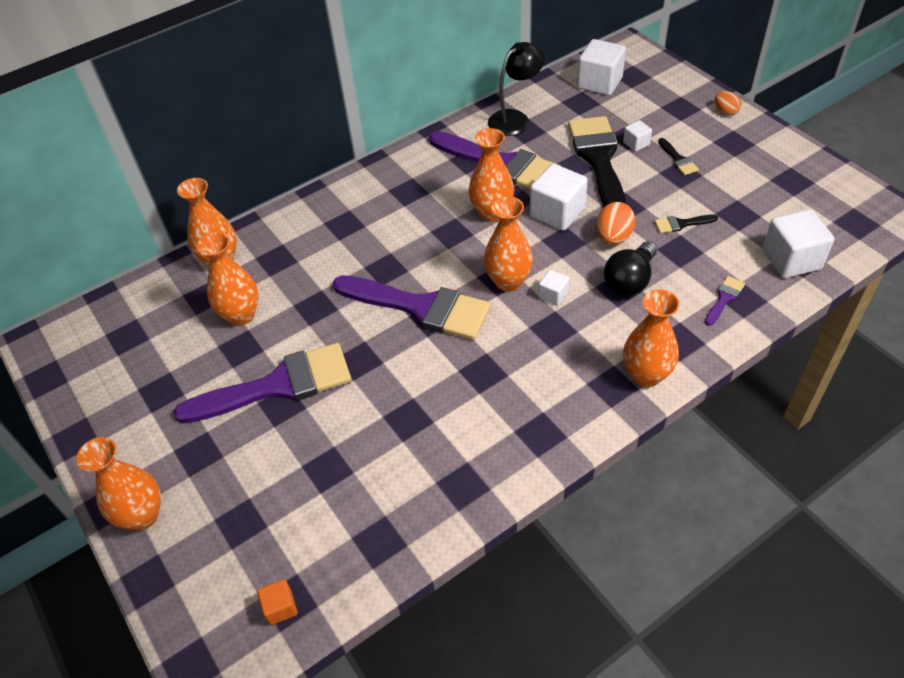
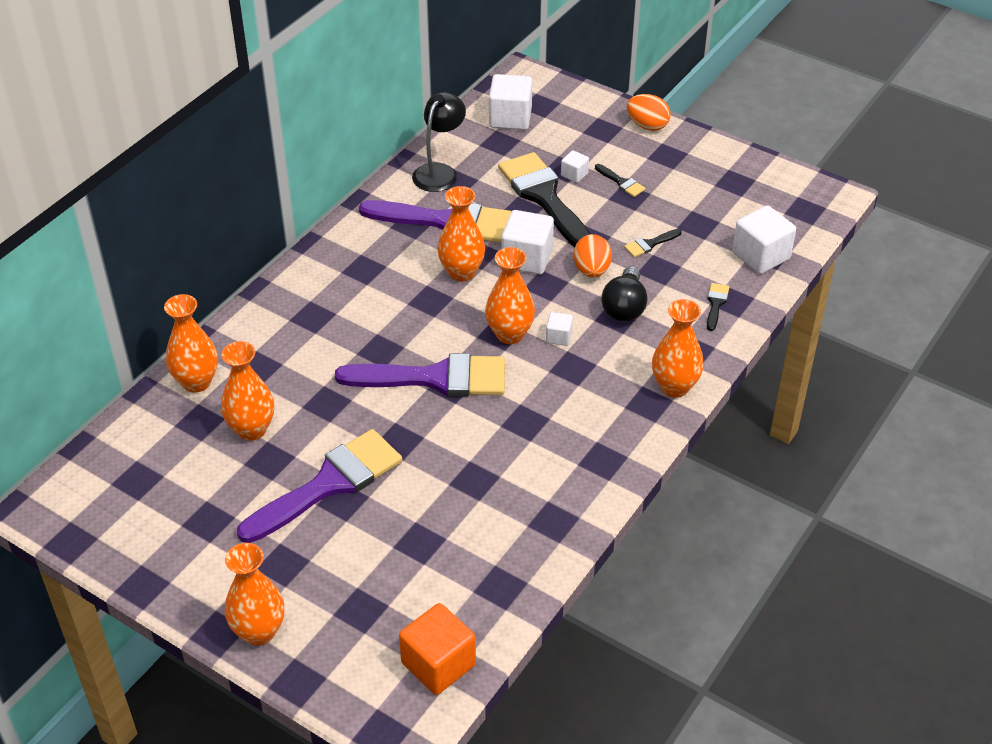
camera: 25 degrees left, 5 degrees down
orange cube [257,579,298,625] -> orange cube [399,603,476,695], size x1.98
purple brush [705,276,745,326] -> black brush [707,283,729,331]
orange egg [715,91,741,115] -> orange egg [627,94,671,131], size x1.55

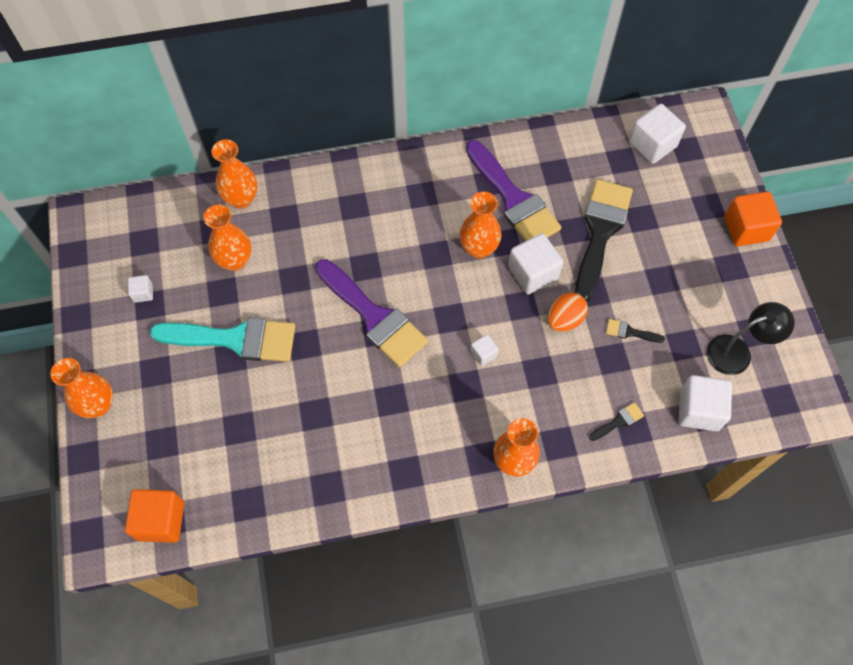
camera: 45 degrees right, 20 degrees up
purple brush [237,429,402,543] -> turquoise brush [150,318,295,362]
black lamp [412,92,466,192] -> black lamp moved to [707,302,795,375]
orange vase [485,247,535,344] -> none
white cube [561,150,589,183] -> white cube moved to [128,275,153,303]
black brush [595,164,646,197] -> none
black light bulb [601,266,647,322] -> none
orange egg [627,94,671,131] -> orange cube [724,191,782,246]

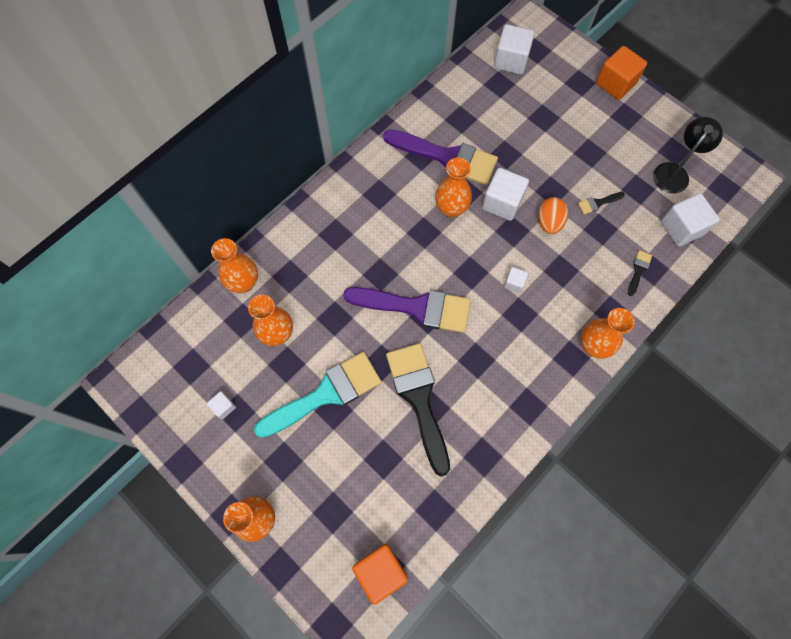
camera: 35 degrees left, 5 degrees up
black brush [575,179,633,301] -> black brush moved to [386,343,450,477]

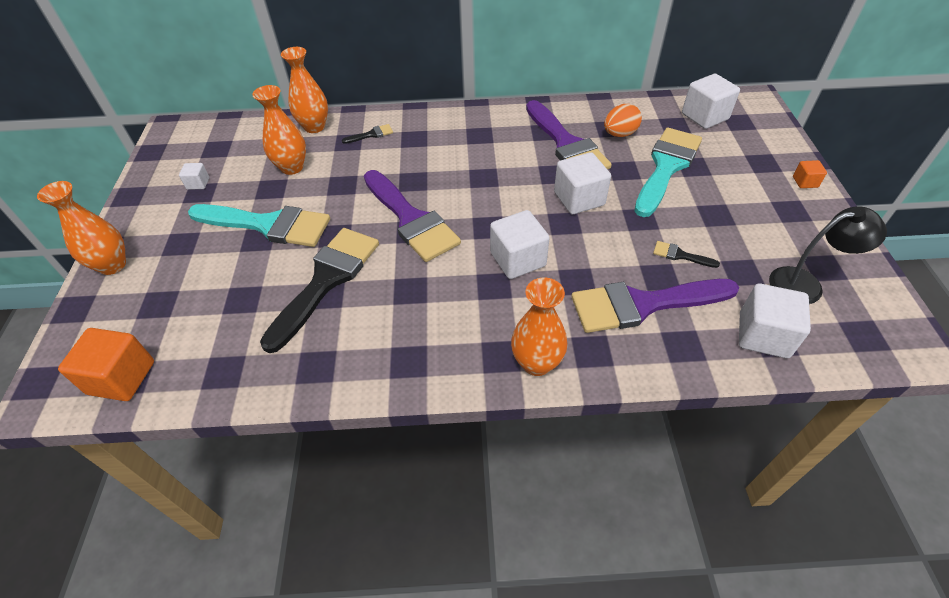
camera: 45 degrees right, 20 degrees down
orange vase [435,157,472,218] -> none
white cube [504,267,528,293] -> white cube [490,210,550,279], size x1.98
orange egg [538,197,568,234] -> orange egg moved to [604,104,642,137]
orange cube [596,46,647,100] -> orange cube [793,160,827,188], size x0.51
black brush [628,250,652,296] -> black brush moved to [342,124,393,144]
none -> purple brush [571,279,739,333]
none -> turquoise brush [634,128,702,217]

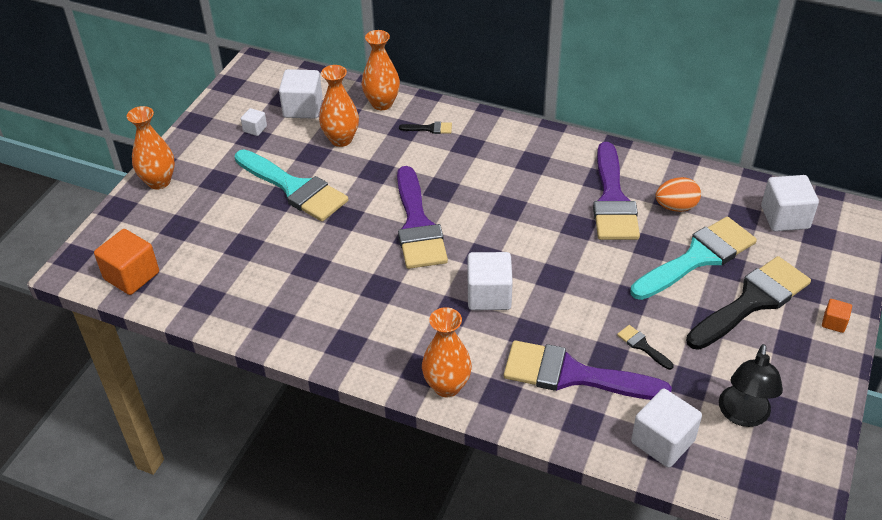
camera: 25 degrees right, 5 degrees down
black brush [260,228,379,353] -> black brush moved to [686,256,811,350]
white cube [554,152,611,214] -> white cube moved to [279,69,323,119]
black lamp [769,206,887,304] -> black lamp turned 90 degrees clockwise [719,344,783,427]

